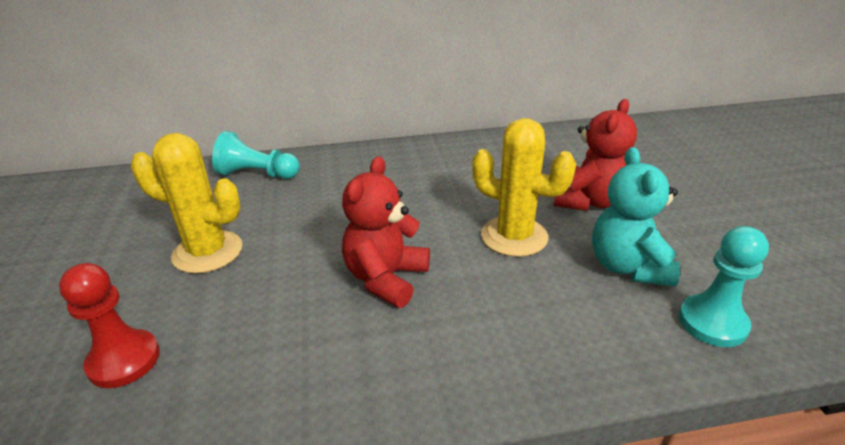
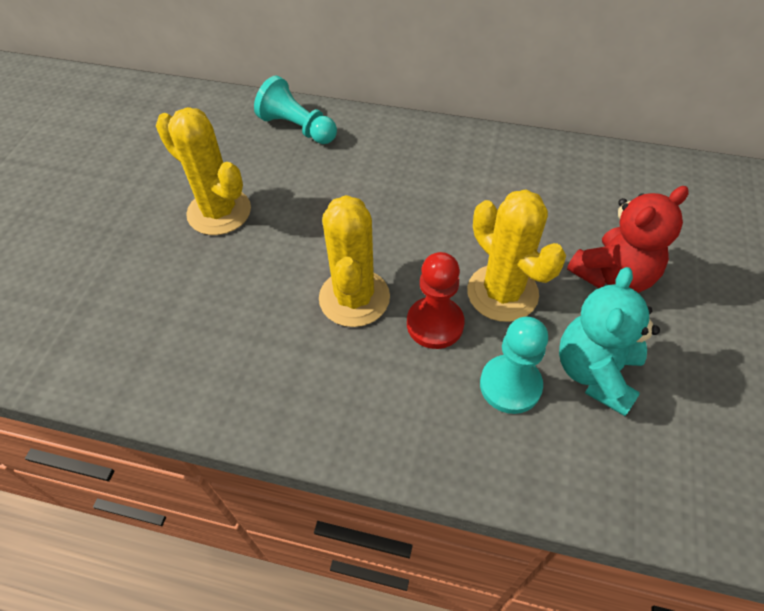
camera: 25 degrees right, 20 degrees up
red pawn [59,263,160,388] -> red pawn moved to [407,252,465,349]
red teddy bear [342,156,430,308] -> yellow cactus [319,195,390,327]
turquoise pawn [679,226,769,347] -> turquoise pawn moved to [480,317,548,414]

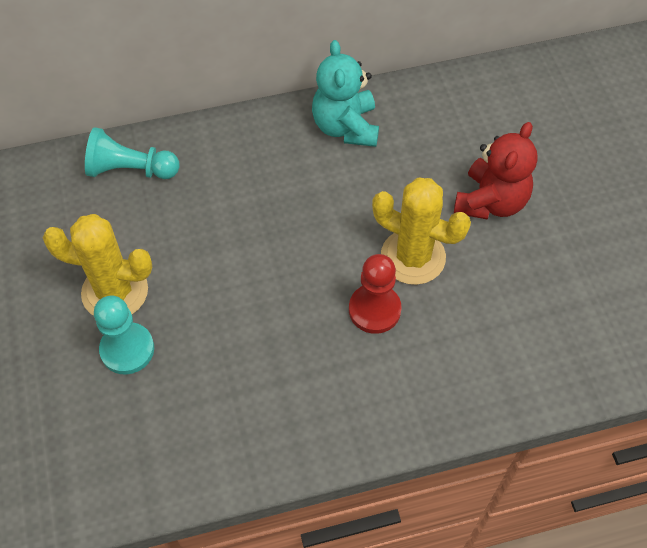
camera: 30 degrees left, 5 degrees up
yellow cactus [319,195,390,327] -> none
turquoise pawn [480,317,548,414] -> turquoise pawn moved to [94,295,154,375]
turquoise teddy bear [559,267,660,416] -> turquoise teddy bear moved to [312,40,379,147]

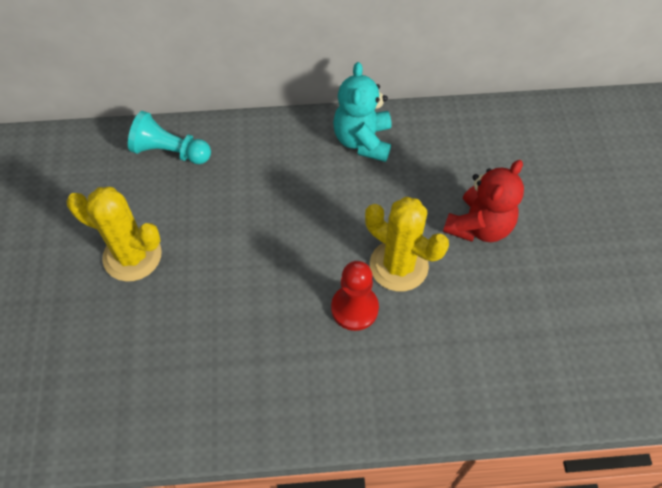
camera: 10 degrees right, 0 degrees up
turquoise pawn [94,295,154,375] -> none

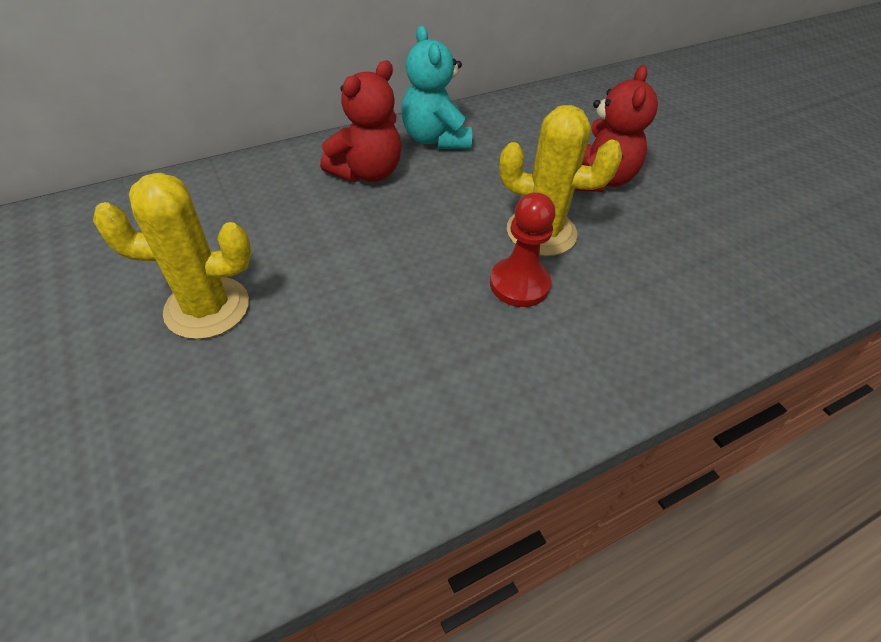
camera: 25 degrees left, 10 degrees down
turquoise pawn [128,111,211,164] -> none
none -> red teddy bear [320,60,401,182]

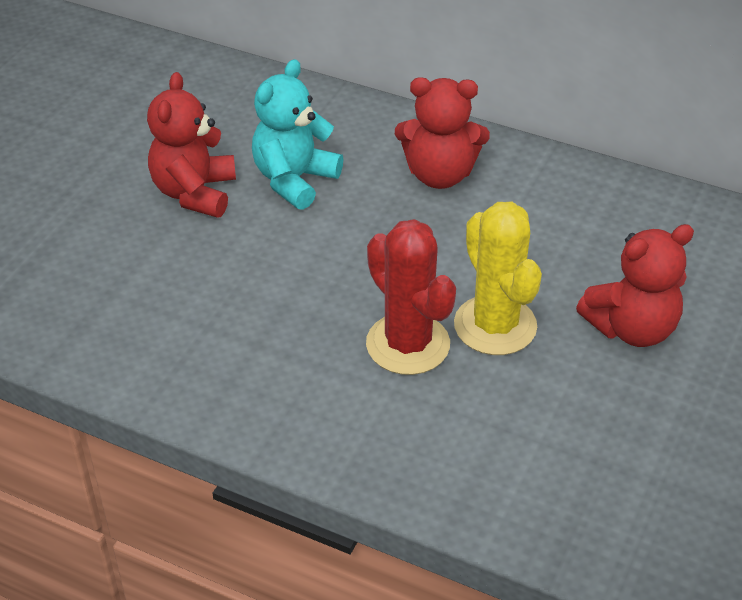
camera: 55 degrees right, 5 degrees down
yellow cactus [93,173,251,339] -> red teddy bear [147,72,236,218]
turquoise teddy bear [401,26,472,149] -> turquoise teddy bear moved to [252,59,343,210]
red pawn [490,192,556,307] -> red cactus [366,219,456,375]

